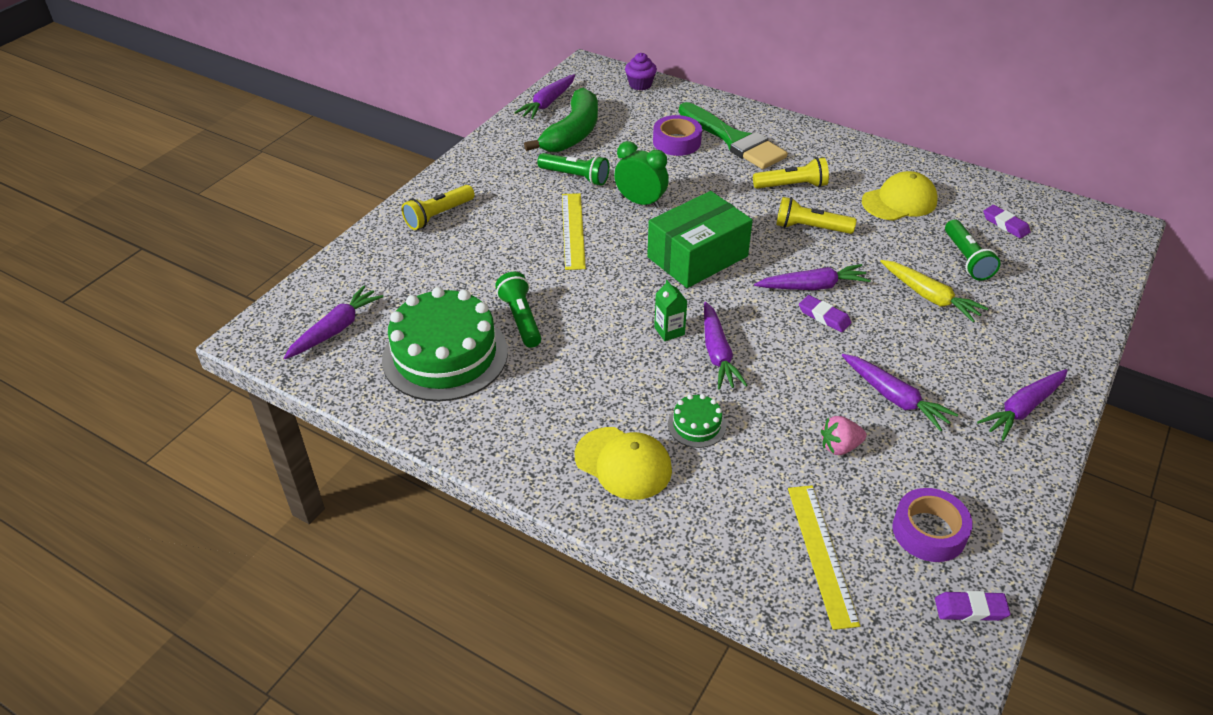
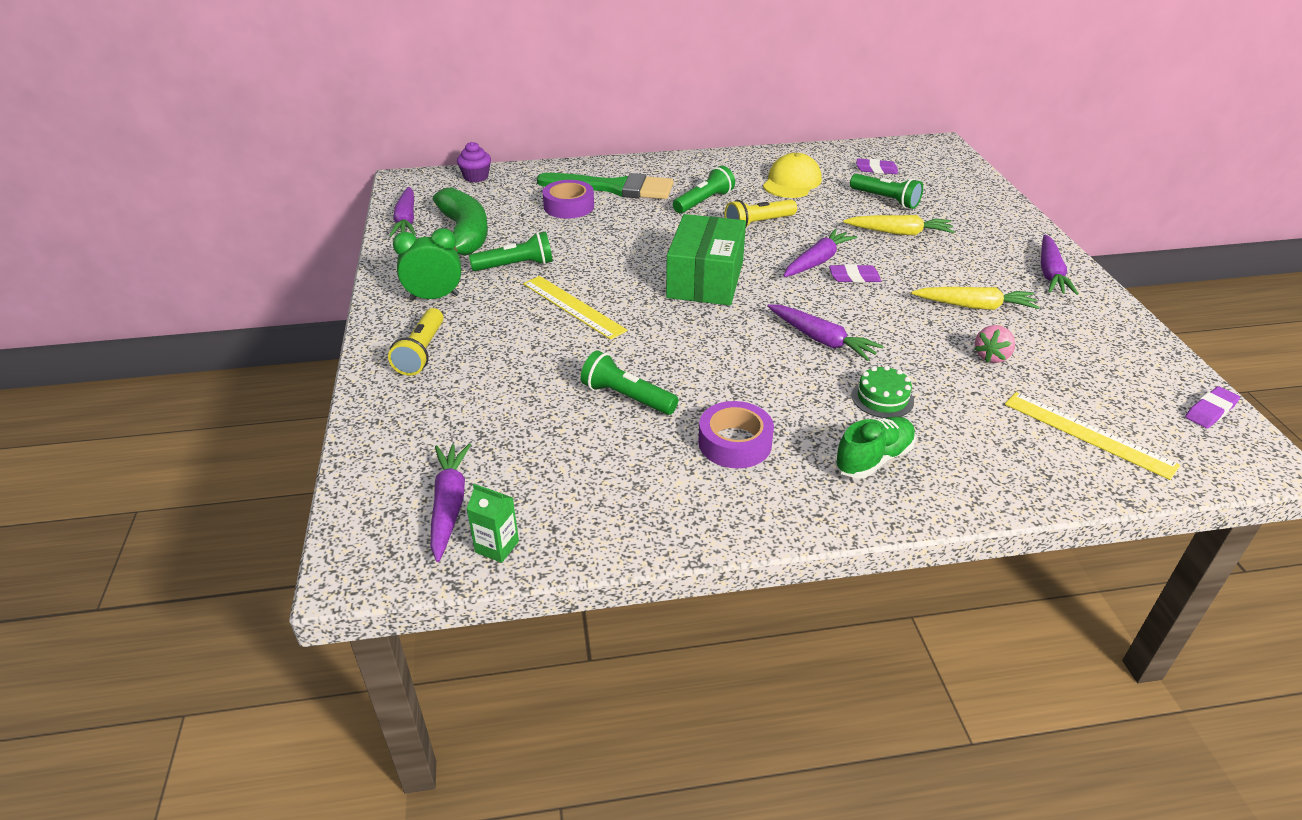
camera: 40 degrees left, 5 degrees down
green cake [382,287,508,401] -> none
yellow cap [575,427,672,500] -> green shoe [835,416,916,479]
green clock [614,141,669,208] -> green clock moved to [393,228,461,301]
green carton [654,280,687,341] -> green carton moved to [467,484,519,563]
yellow flashlight [753,157,829,189] -> green flashlight [673,166,735,213]
purple carrot [842,354,958,431] -> yellow carrot [911,287,1039,310]
purple tape [892,488,972,562] -> purple tape moved to [698,401,774,468]

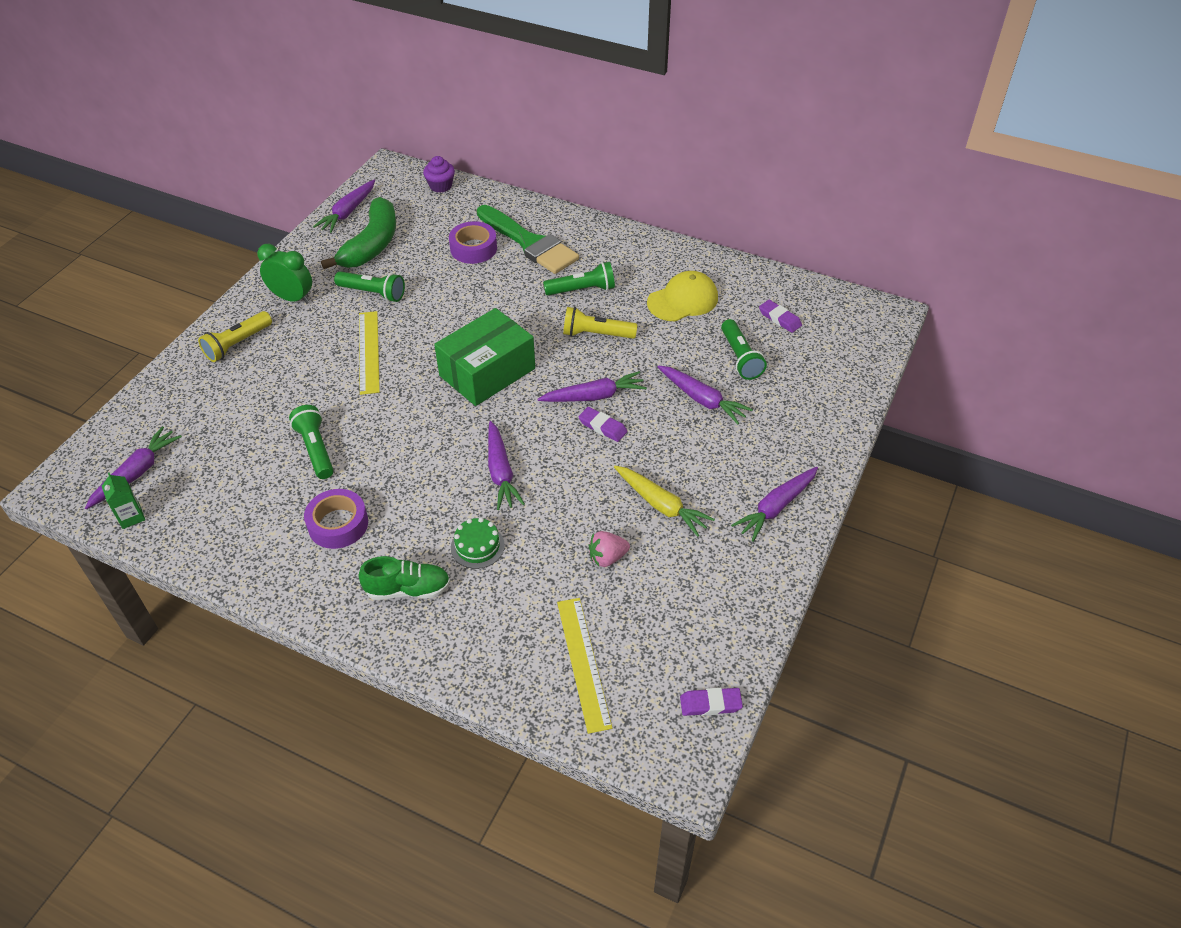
camera: 35 degrees right, 10 degrees up
yellow carrot [843,215,955,236] -> purple carrot [658,365,753,424]

